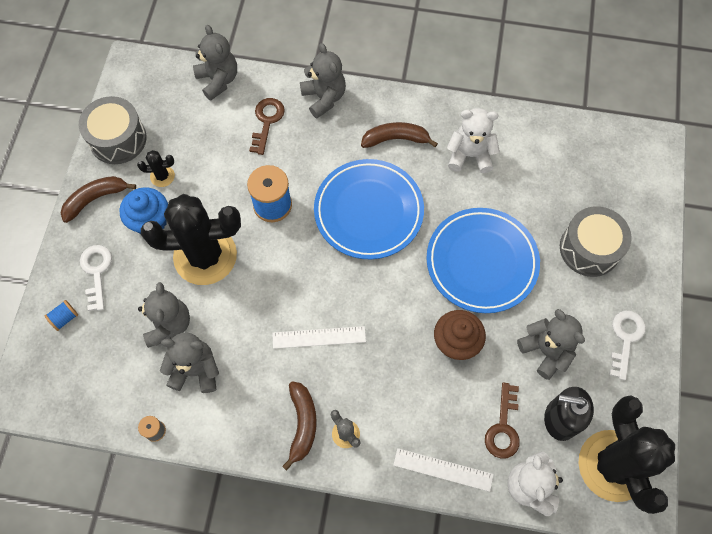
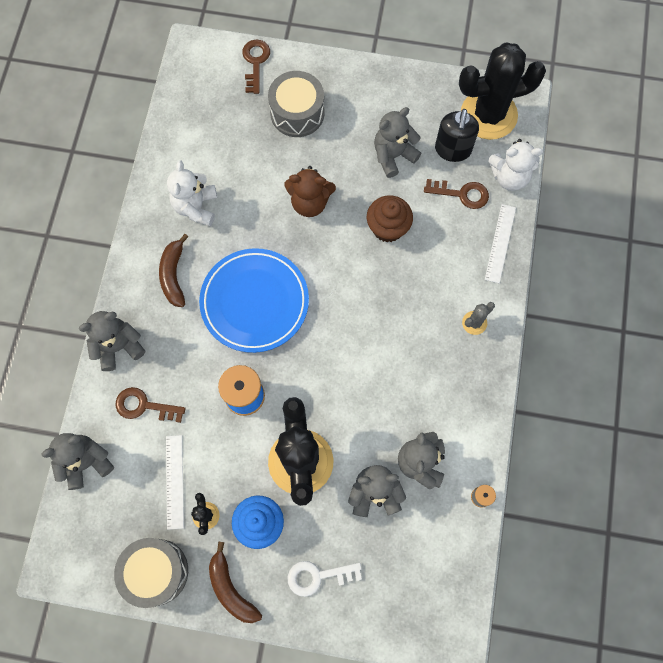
camera: 90 degrees left, 5 degrees up
blue spool [44,300,78,331] -> none
white ruler [272,326,366,349] -> white ruler moved to [166,435,184,530]
brown banana [282,381,317,471] -> none
blue plate [426,208,540,313] -> brown teddy bear [284,166,336,217]
white key [609,311,646,380] -> none
none -> brown key [242,39,270,94]

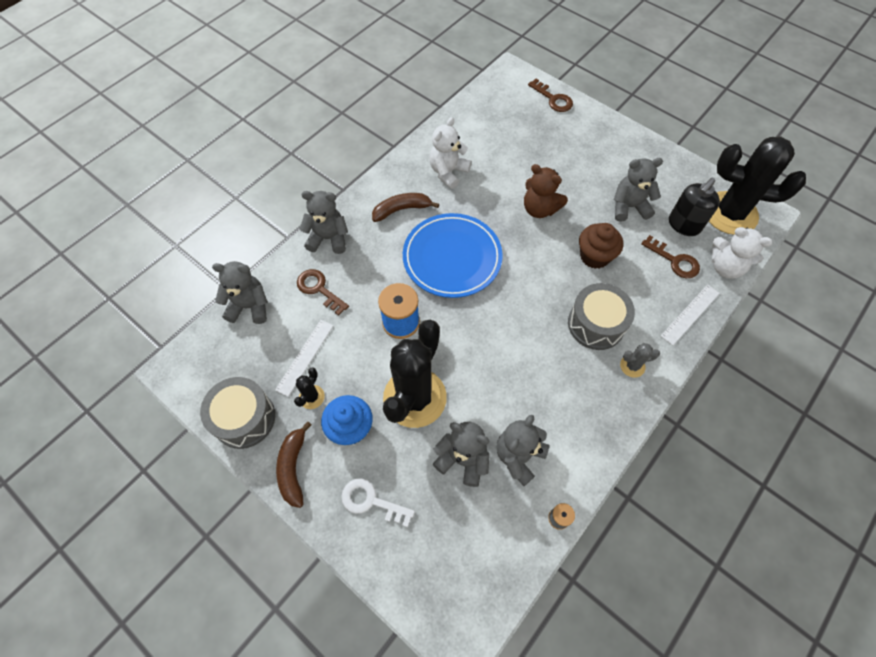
camera: 30 degrees right, 10 degrees down
brown banana [159,234,188,307] -> brown banana turned 45 degrees clockwise [372,193,439,222]
brown key [242,39,270,94] -> brown key turned 105 degrees clockwise [528,79,573,112]
grey drum [268,71,324,137] -> grey drum moved to [568,283,635,350]

